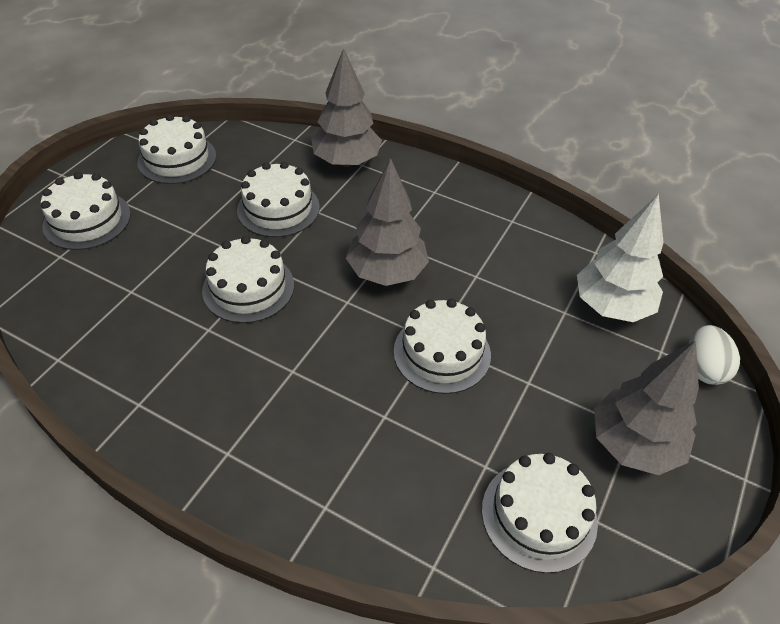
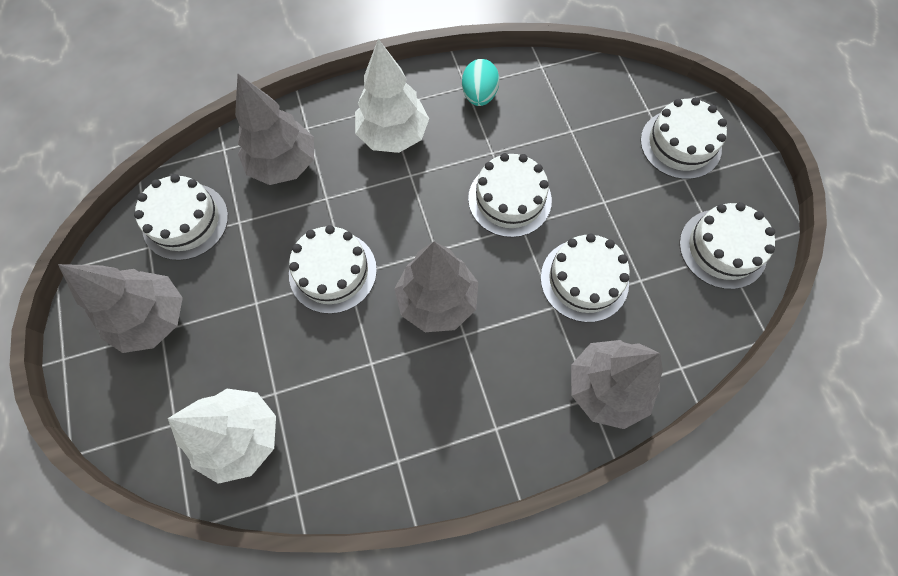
camera: 135 degrees right, 20 degrees up
white egg [689,325,740,385] -> none
none -> grey tree [235,74,314,185]
none -> white tree [355,39,429,153]
none -> turquoise egg [462,59,500,106]

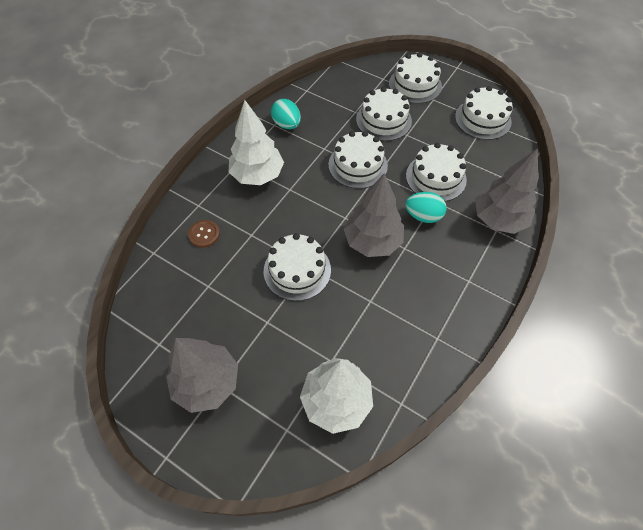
camera: 40 degrees left, 10 degrees down
white cake [134,174,228,260] -> white cake moved to [356,87,412,141]
grey tree [235,74,314,185] -> brown button [188,220,220,248]
none -> turquoise egg [405,192,447,223]

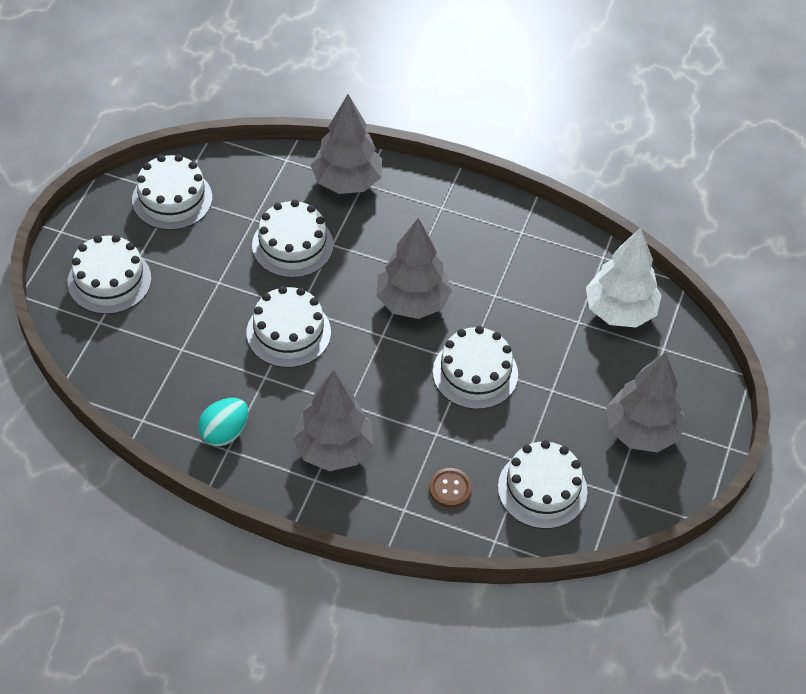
camera: 105 degrees left, 5 degrees down
white tree [229,100,284,185] -> grey tree [292,370,374,471]
white cake [356,87,412,141] -> white cake moved to [498,440,588,529]
turquoise egg [405,192,447,223] -> none

